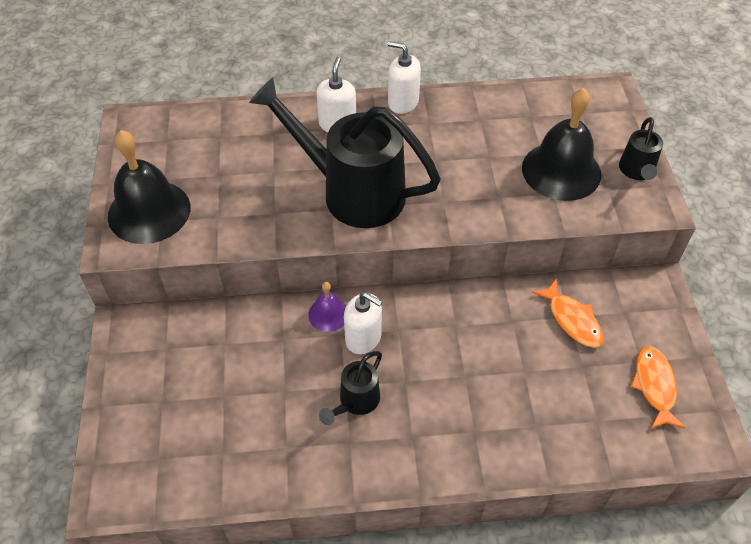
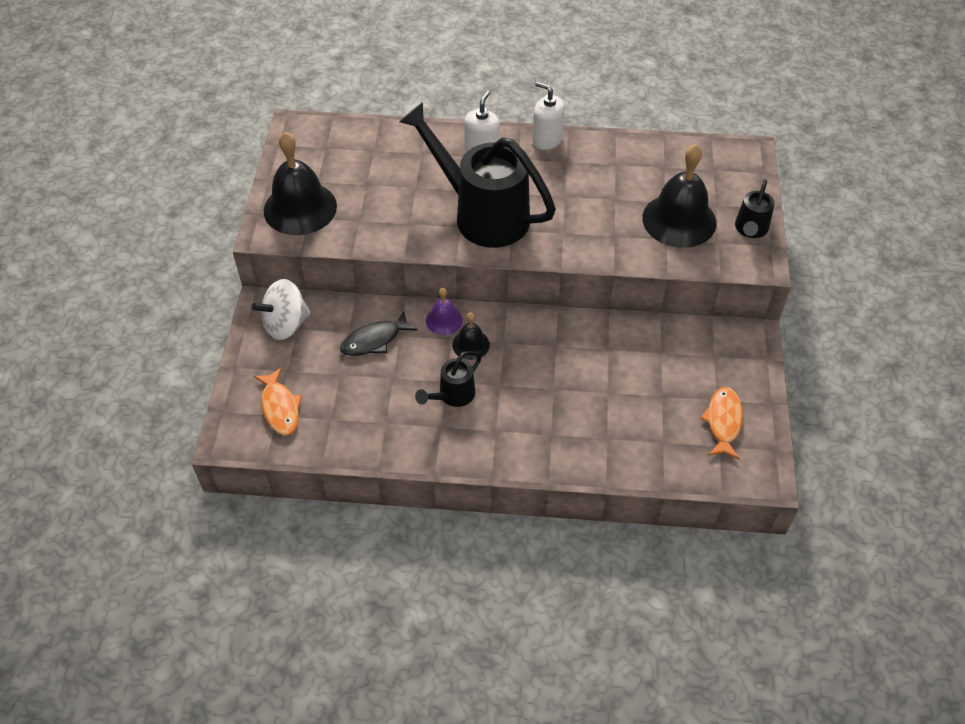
camera: 10 degrees right, 0 degrees up
white soap dispenser [344,292,382,354] -> black bell [452,313,490,360]
orange fish [532,279,604,348] -> orange fish moved to [253,367,302,435]
none -> white spinning top [252,279,311,340]
none -> black fish [340,311,418,356]

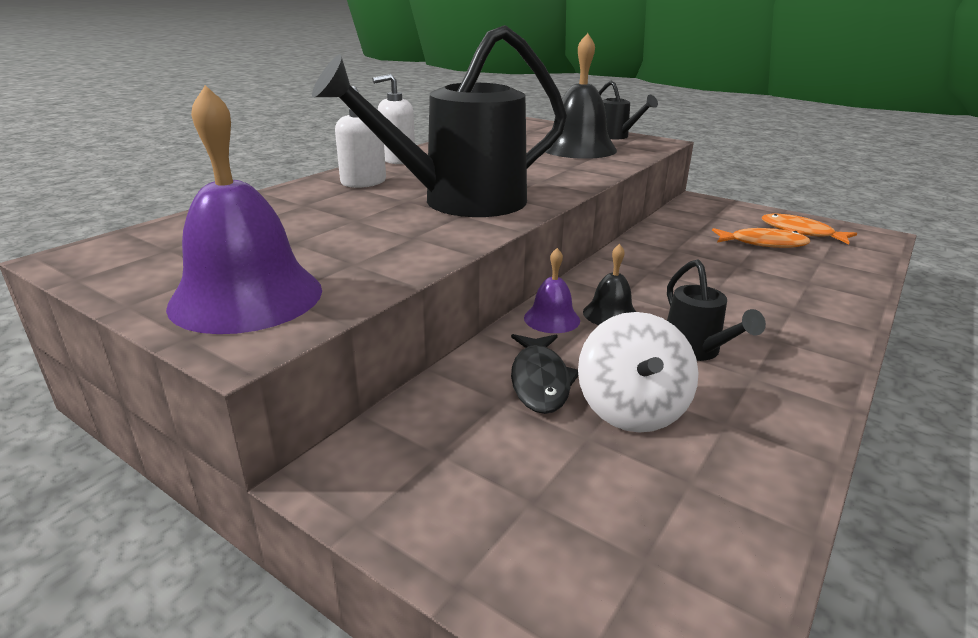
camera: 60 degrees left, 25 degrees down
white spinning top [252,279,311,340] -> white spinning top moved to [578,312,698,433]
orange fish [253,367,302,435] -> orange fish moved to [712,228,810,248]
black bell [264,132,337,235] -> purple bell [166,85,322,334]

